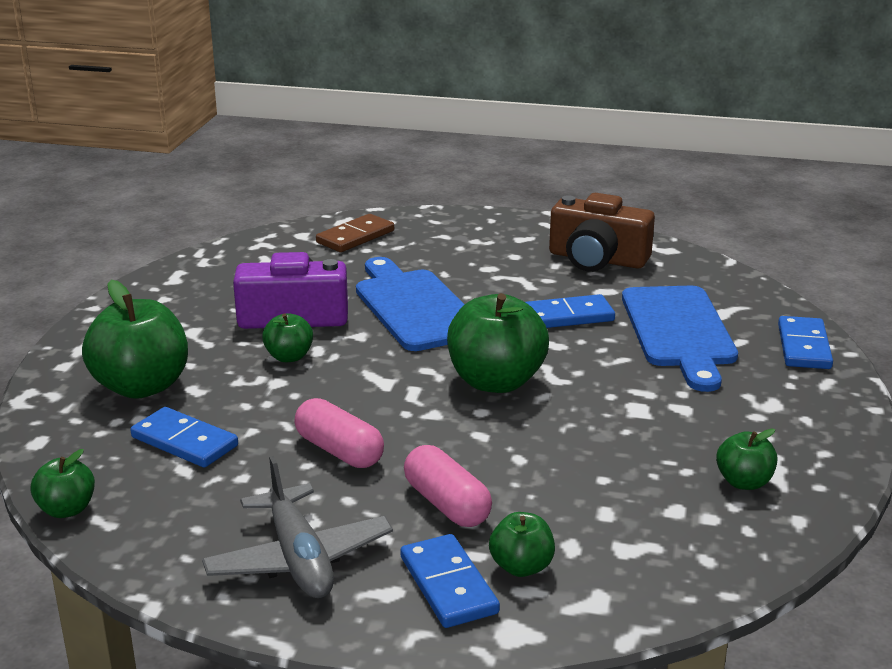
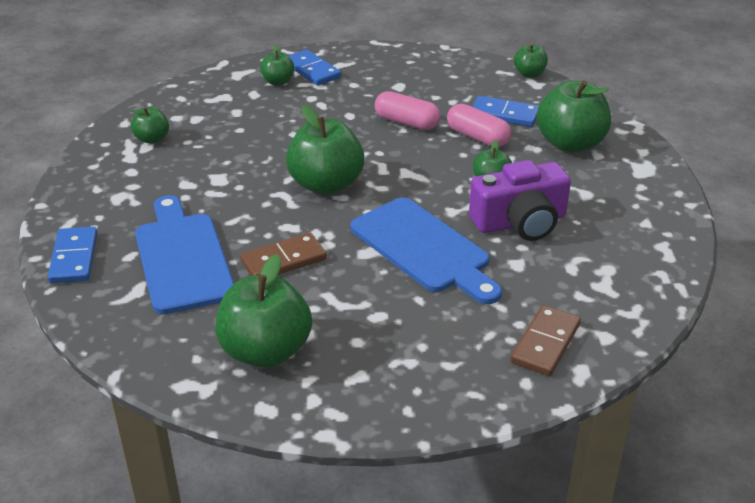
camera: 165 degrees right, 10 degrees up
grey plane [202,456,393,598] -> none
pink capsule [404,445,492,527] -> pink capsule moved to [447,104,511,147]
blue domino [525,294,615,328] -> brown domino [240,233,327,276]
brown camera [549,193,655,272] -> green apple [215,254,312,368]

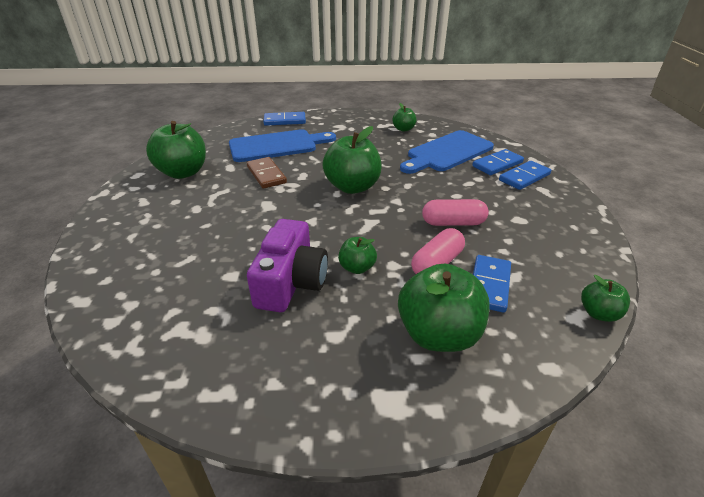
camera: 90 degrees right, 0 degrees up
green apple [260,44,295,86] -> blue domino [472,149,524,175]
blue cutting board [350,197,502,304] -> blue cutting board moved to [400,130,494,174]
pink capsule [375,91,441,130] -> pink capsule turned 60 degrees clockwise [422,199,489,226]
purple camera [469,160,571,241] -> purple camera turned 150 degrees counterclockwise [247,219,328,312]
brown domino [510,305,581,376] -> none

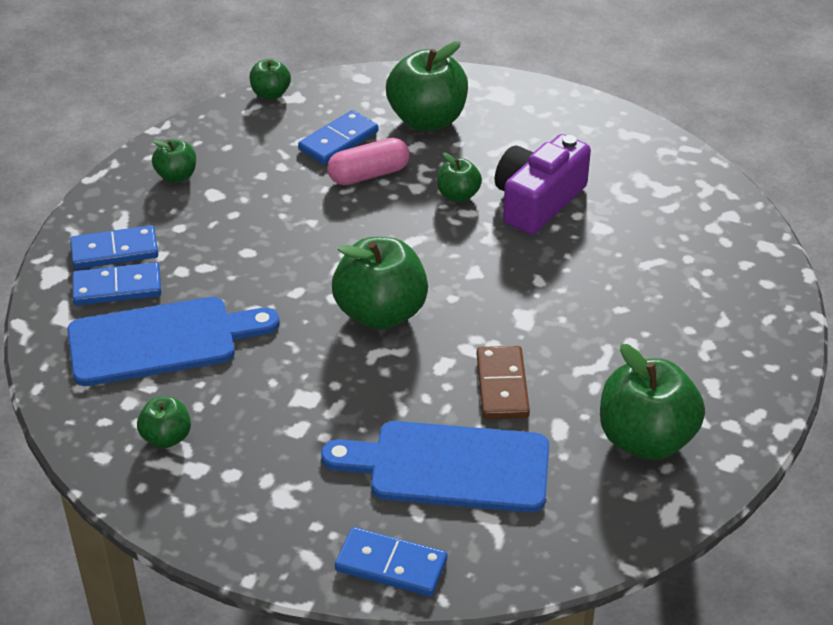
camera: 155 degrees left, 5 degrees up
pink capsule [422,199,489,226] -> none
none -> green apple [152,139,196,183]

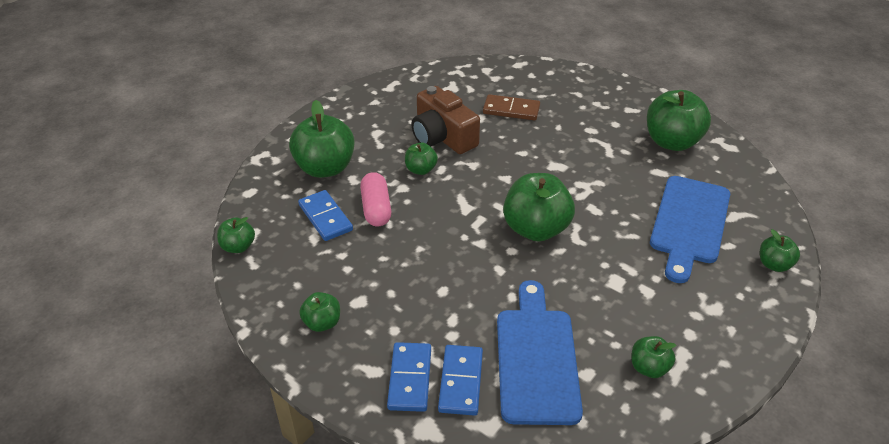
camera: 75 degrees left, 0 degrees up
blue domino [335,527,447,597] -> green apple [760,229,800,272]
brown domino [477,346,530,419] -> brown domino moved to [483,94,540,120]
purple camera [495,134,591,235] -> brown camera [411,86,480,154]

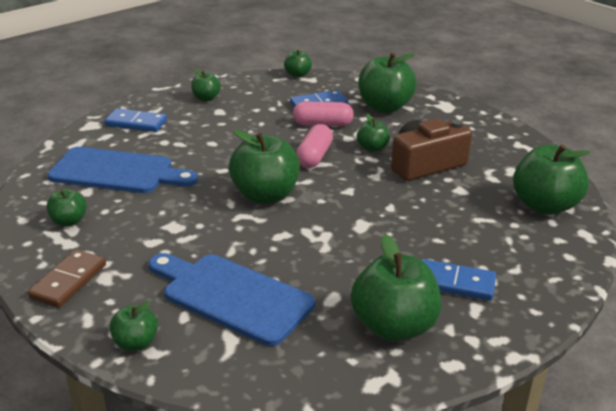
camera: 100 degrees right, 10 degrees down
blue domino [438,345,483,416] -> blue domino moved to [422,259,496,301]
brown domino [483,94,540,120] -> brown domino moved to [28,250,106,308]
none -> pink capsule [296,124,333,168]
none -> green apple [513,144,591,215]

